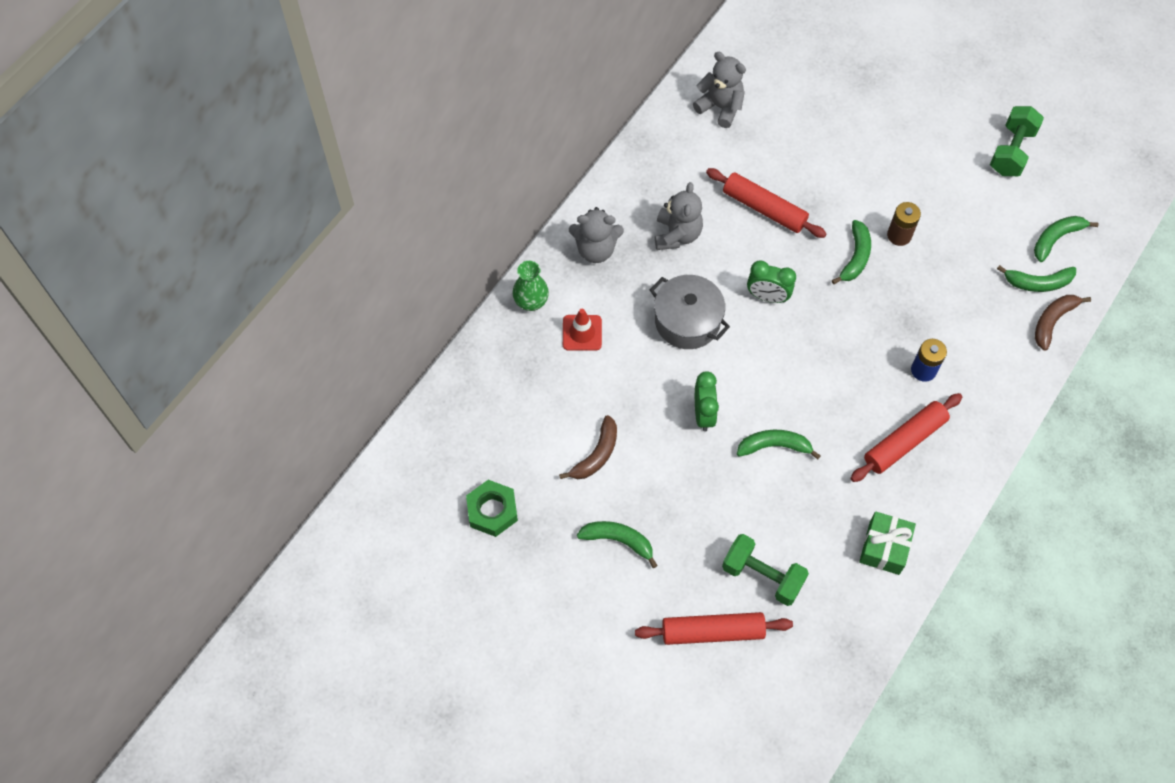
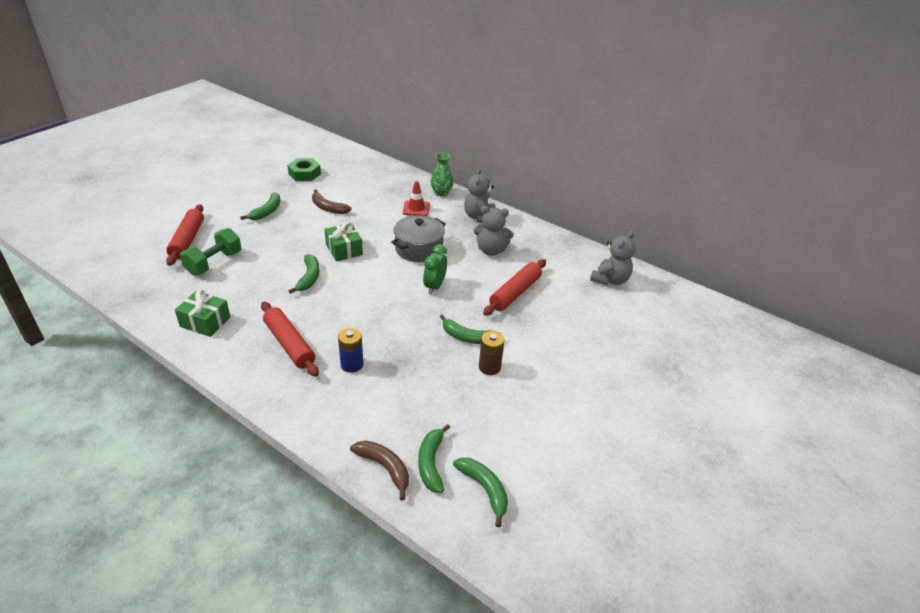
camera: 90 degrees right, 25 degrees down
green clock [695,371,719,431] -> green gift [324,222,363,262]
green dumbbell [990,106,1044,176] -> none

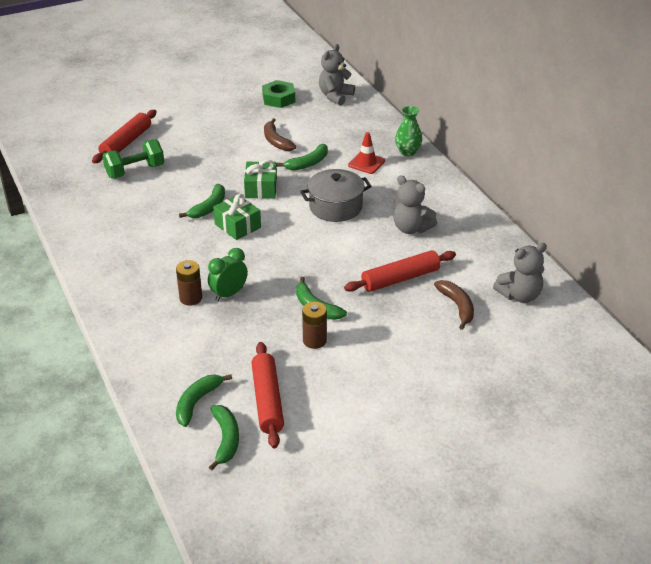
camera: 30 degrees right, 0 degrees up
green gift [175,289,230,337] -> green gift moved to [213,194,261,240]
green banana [240,192,281,220] -> green banana moved to [277,144,328,170]
red rolling pin [261,302,319,377] -> red rolling pin moved to [252,342,284,449]
blue battery [338,328,364,373] -> brown battery [176,260,202,306]
brown banana [350,441,409,500] -> brown banana moved to [434,280,474,330]
green clock [423,244,447,295] -> green clock moved to [208,248,248,301]
grey teddy bear [464,168,496,223] -> grey teddy bear moved to [319,44,355,106]

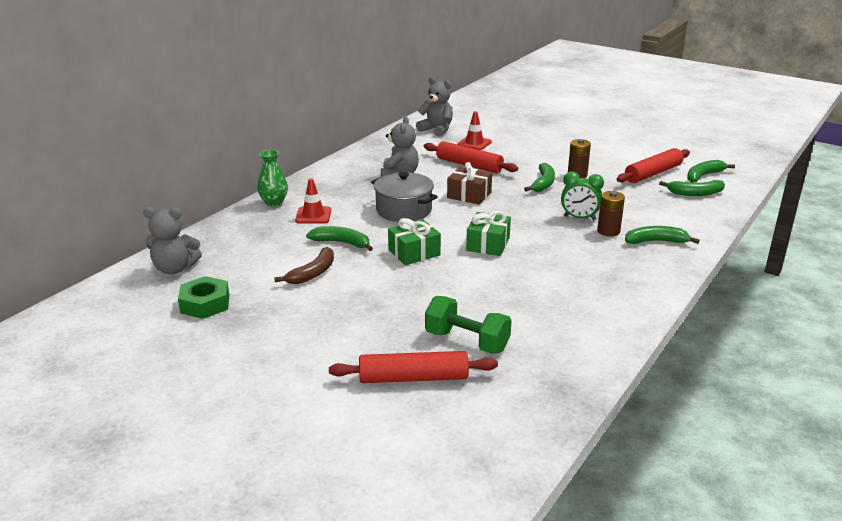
camera: 120 degrees left, 10 degrees down
green banana [179,184,225,218] -> green banana moved to [625,226,699,244]
brown banana [434,280,474,330] -> red traffic cone [457,111,492,150]
none -> brown gift [447,162,492,205]

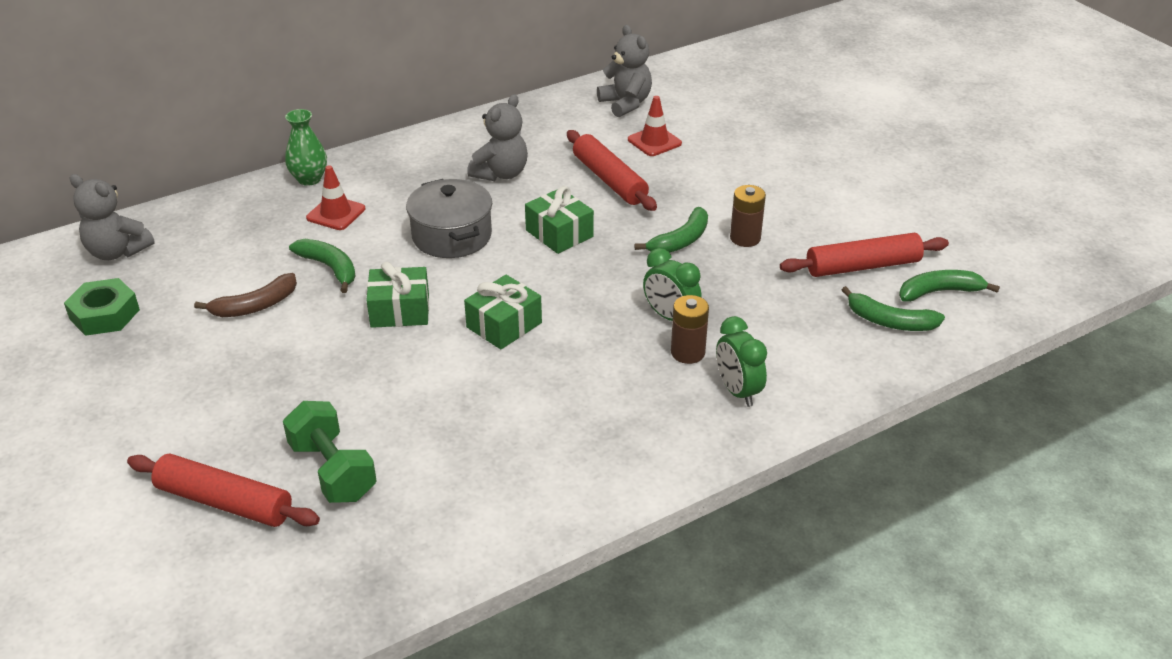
camera: 25 degrees right, 10 degrees up
brown gift [447,162,492,205] -> green gift [525,186,594,254]
green banana [625,226,699,244] -> green clock [716,316,767,407]

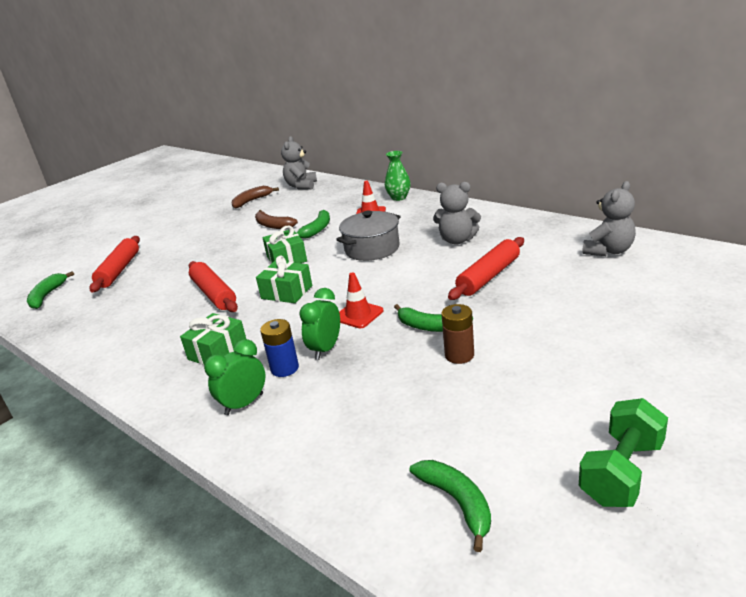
camera: 75 degrees right, 10 degrees down
green nut [64,278,140,336] -> brown banana [232,186,279,208]
green dumbbell [283,401,377,503] -> green dumbbell moved to [579,398,668,507]
green gift [525,186,594,254] -> green gift moved to [180,313,246,365]
red traffic cone [628,96,682,156] -> red traffic cone moved to [339,272,383,328]
brown battery [671,295,709,364] -> blue battery [260,319,299,377]
red rolling pin [780,233,949,277] -> red rolling pin moved to [189,261,238,312]
green banana [842,286,945,331] -> green banana moved to [27,271,74,309]

